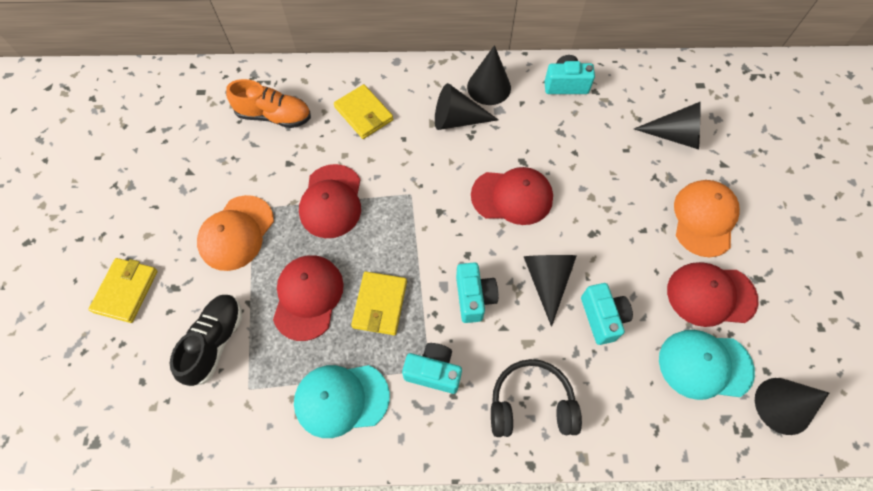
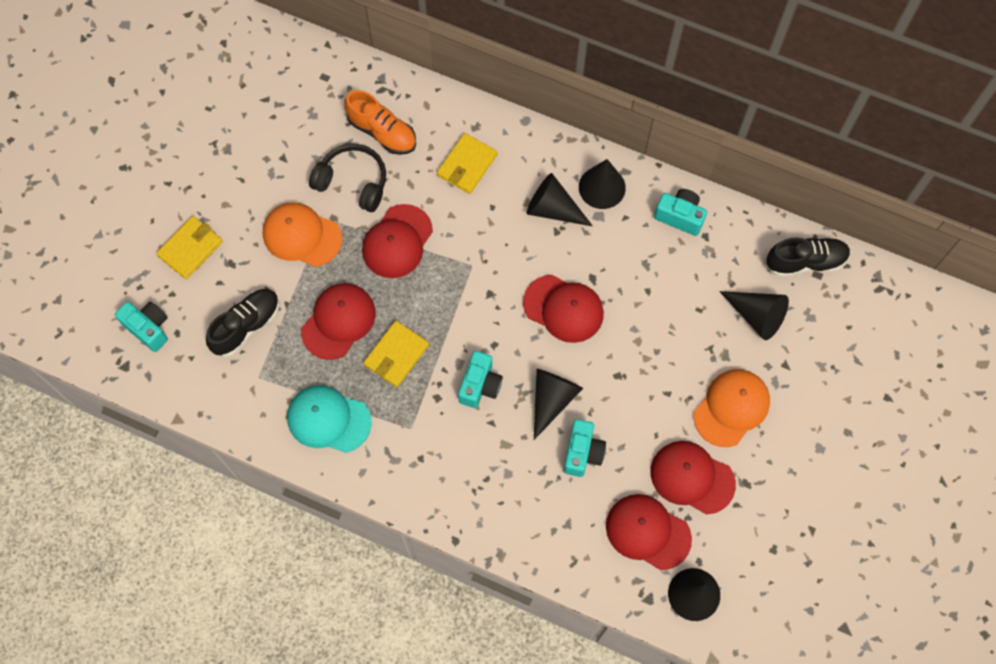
camera: 25 degrees right, 5 degrees up
orange cap [197,195,274,271] -> orange cap turned 60 degrees clockwise [263,203,342,267]
yellow wallet [334,84,393,139] -> yellow wallet turned 45 degrees clockwise [437,133,497,194]
turquoise camera [402,343,462,394] -> turquoise camera moved to [115,302,168,352]
black headphones [491,359,582,437] -> black headphones moved to [309,144,386,212]
turquoise cap [659,330,755,400] -> red cap [606,494,692,570]
none -> black shoe [766,237,851,277]

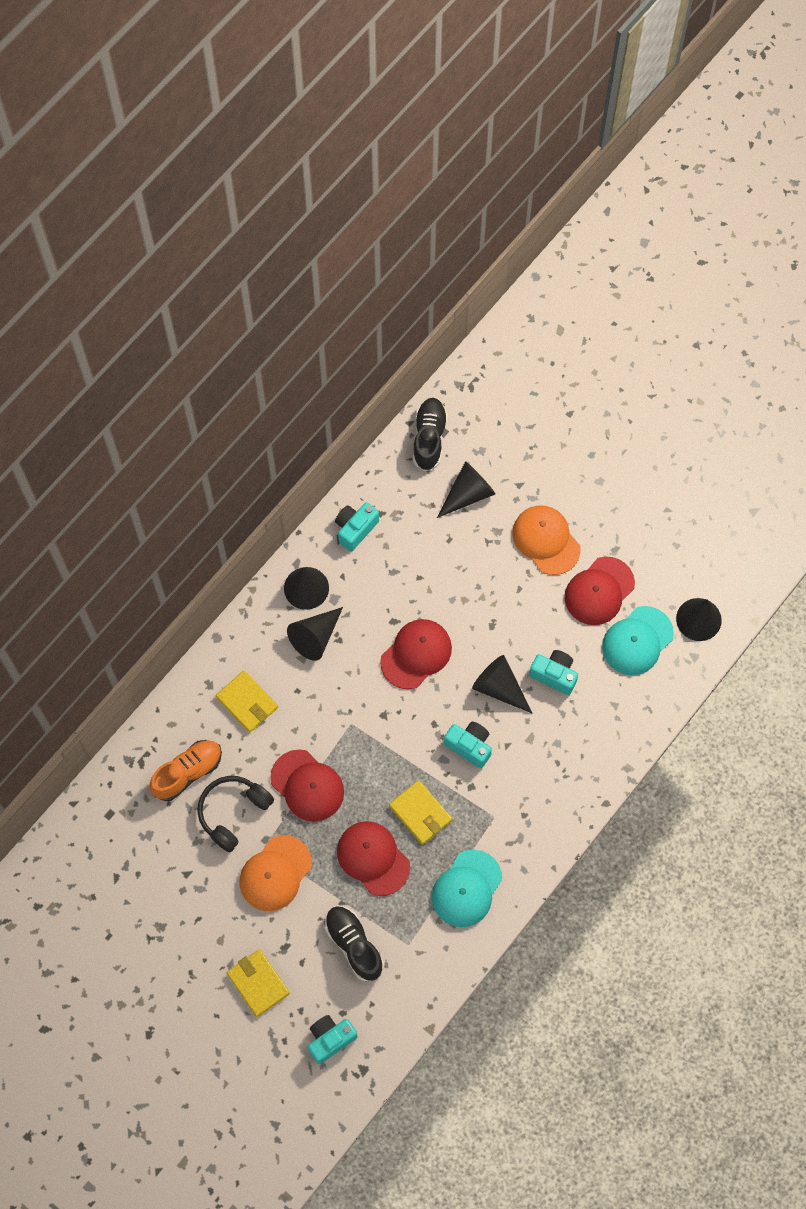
camera: 75 degrees left, 0 degrees up
red cap [606,494,692,570] -> turquoise cap [602,606,674,675]

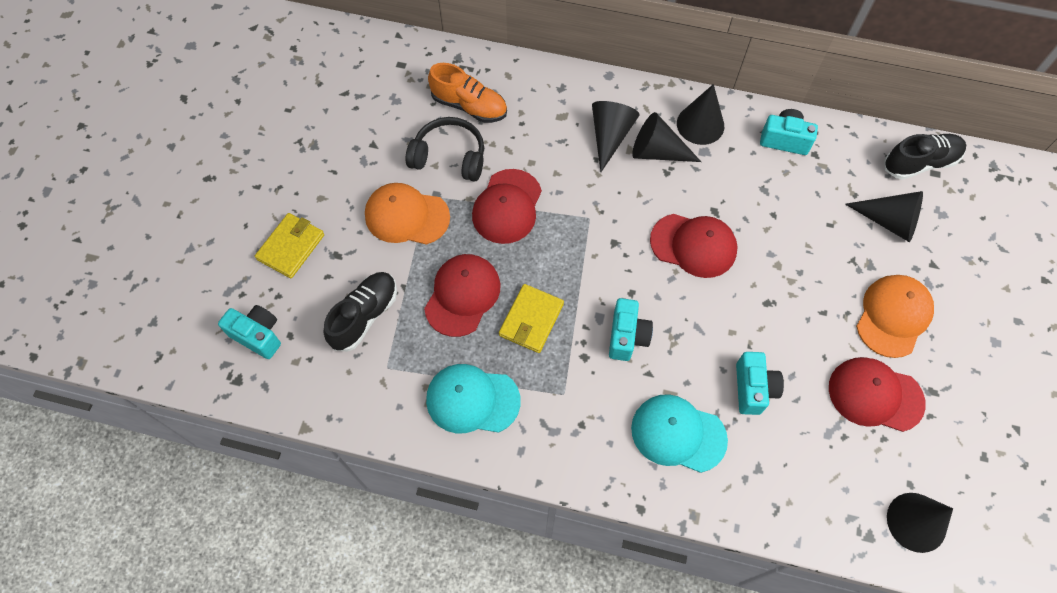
camera: 65 degrees right, 5 degrees down
yellow wallet [216,670,278,733] -> none
black cone [472,655,533,714] -> black cone moved to [592,101,640,172]
turquoise cap [602,606,674,675] -> turquoise cap moved to [631,394,728,473]

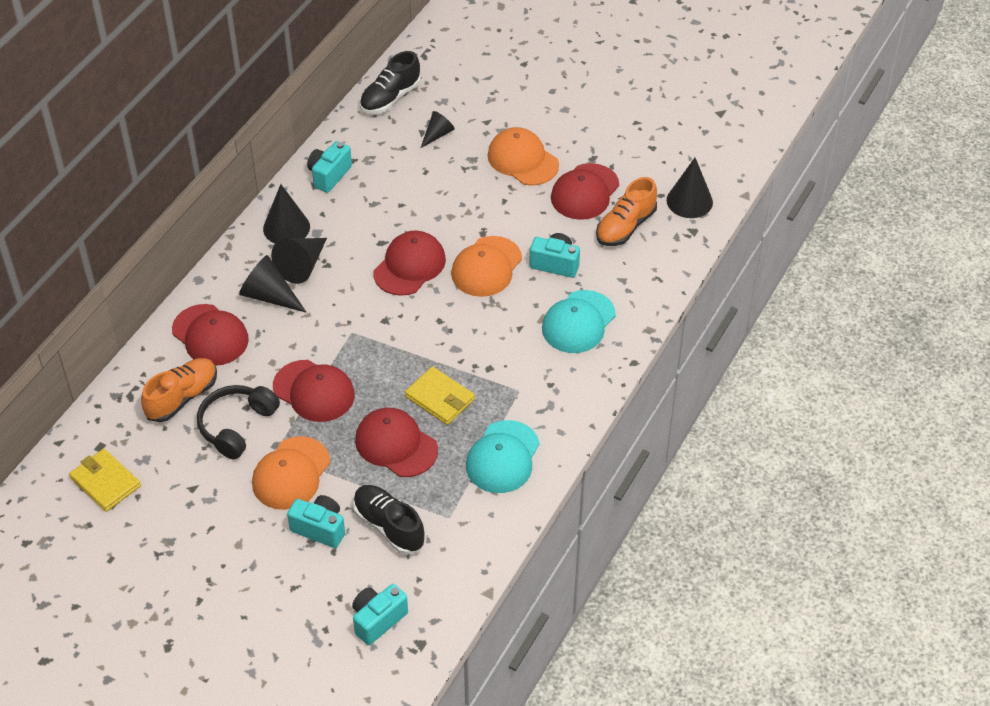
camera: 75 degrees left, 15 degrees down
yellow wallet [255,213,324,278] -> yellow wallet moved to [69,449,141,512]
turquoise camera [609,298,653,361] -> turquoise camera moved to [287,495,345,548]
black cone [845,191,923,242] -> black cone [421,111,454,148], size x0.62
black shoe [884,134,966,180] -> black shoe turned 135 degrees counterclockwise [360,51,421,114]
none -> red cap [172,304,249,366]
none -> orange cap [451,236,522,297]
none -> orange shoe [596,177,657,246]

